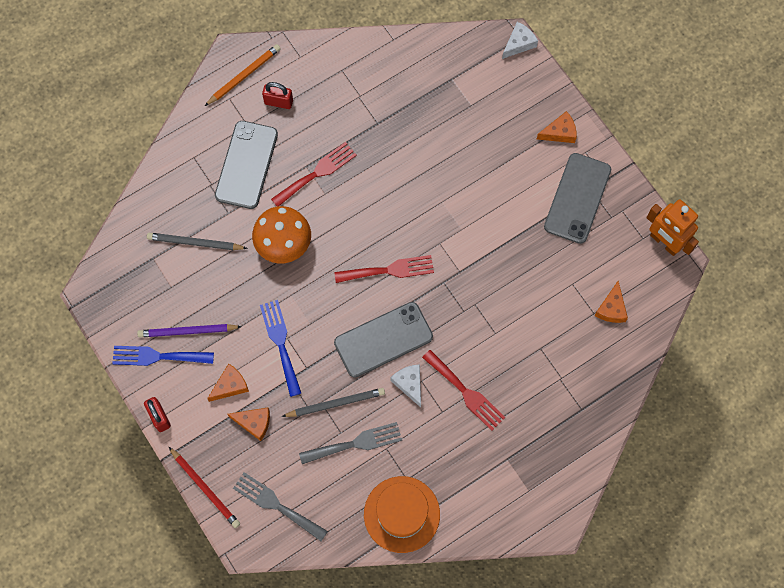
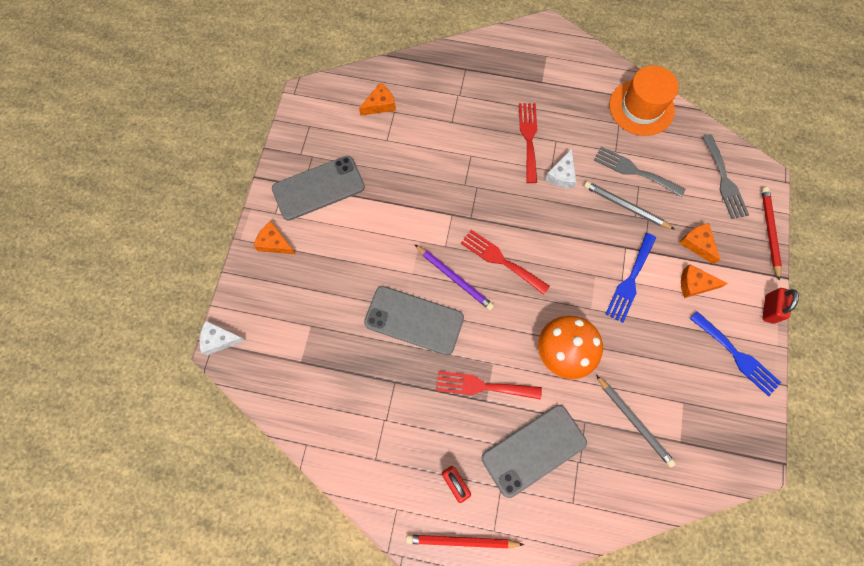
camera: 135 degrees left, 0 degrees up
purple pencil [137,324,242,337] -> purple pencil moved to [414,244,494,311]
orange pencil [205,44,281,106] -> red pencil [406,534,524,548]
grey phone [334,302,433,378] -> grey phone moved to [364,286,464,355]
orange robot [646,199,699,256] -> none

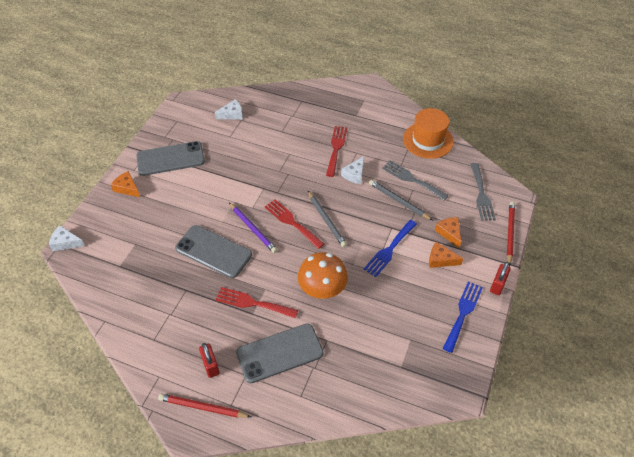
camera: 10 degrees right, 20 degrees down
orange cheese [359,83,396,116] -> white cheese [215,99,243,119]
grey pencil [596,375,676,468] -> grey pencil moved to [308,191,347,247]
blue fork [690,311,781,396] -> blue fork turned 120 degrees counterclockwise [443,282,483,353]

